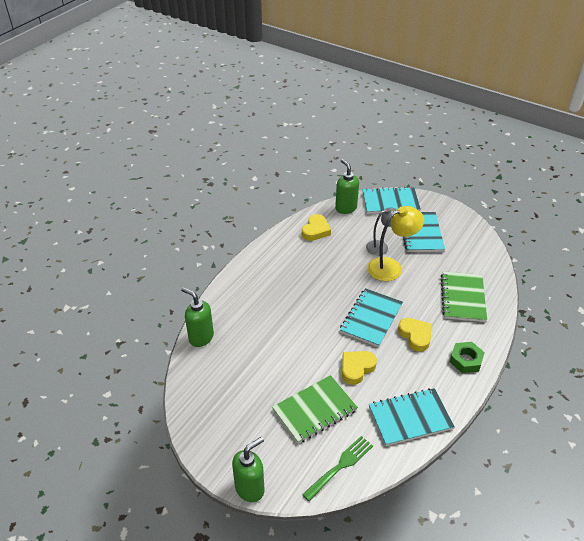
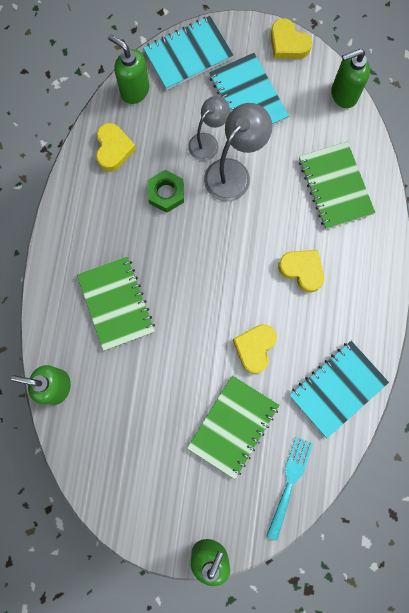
camera: 25 degrees left, 35 degrees up
green fork [302,436,373,502] -> turquoise fork [266,437,313,541]
turquoise notebook [340,288,403,347] -> none
yellow lamp [367,206,424,281] -> grey lamp [204,103,272,201]
green nut [450,342,485,373] -> green nut moved to [148,170,184,212]
none -> green notebook [77,256,155,351]
none -> yellow heart [271,18,312,59]
none -> green soap dispenser [331,49,370,108]

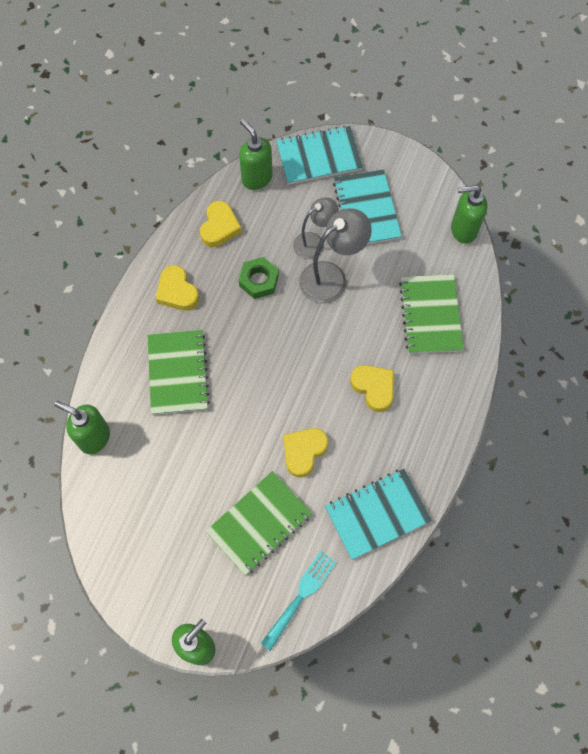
camera: 15 degrees right, 10 degrees down
yellow heart [271,18,312,59] -> yellow heart moved to [156,265,199,311]

